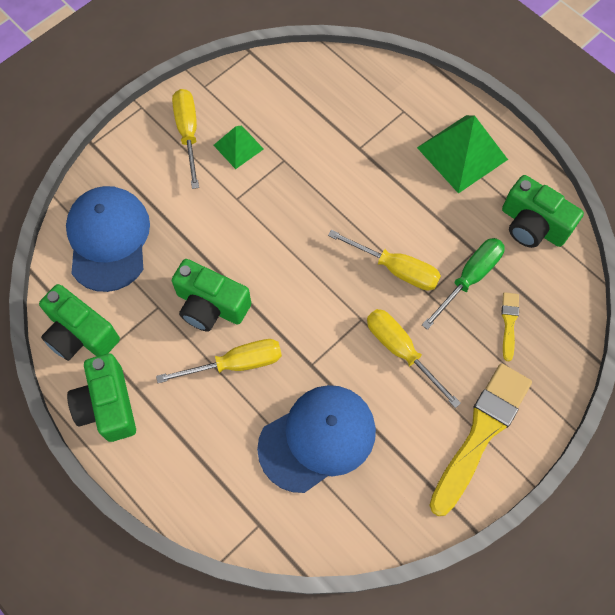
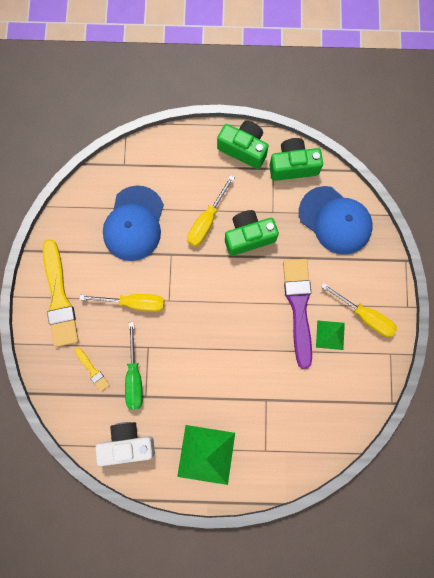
camera: 135 degrees right, 10 degrees up
yellow screwdriver [328,230,441,290] -> none
green camera [502,175,584,248] -> white camera [95,422,155,466]
none -> purple brush [283,259,312,369]

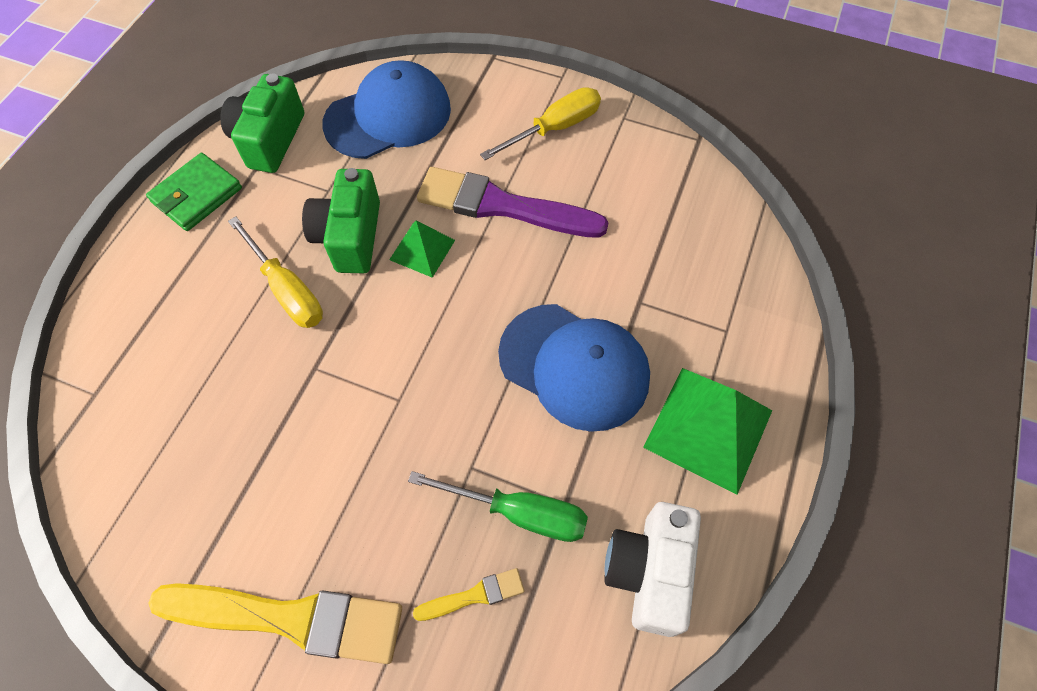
camera: 70 degrees left, 15 degrees down
yellow screwdriver [79,294,164,312] -> none
blue cap [103,185,164,261] -> blue cap moved to [498,304,650,432]
green camera [217,121,268,169] -> green wallet [146,153,242,231]
green pyramid [316,320,345,350] -> green pyramid moved to [389,221,455,278]

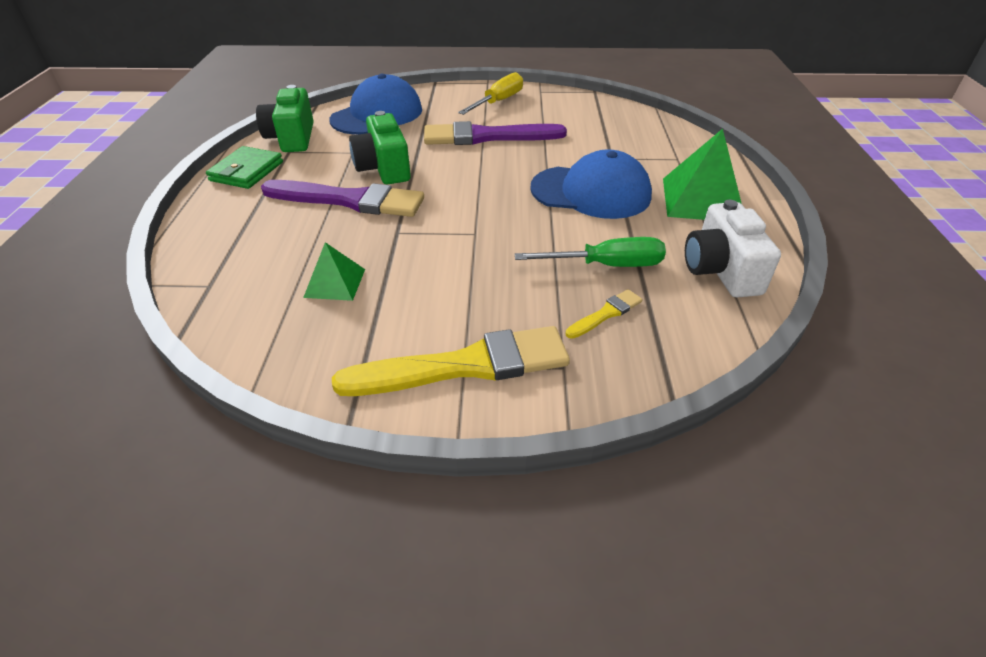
camera: 20 degrees left, 20 degrees down
yellow screwdriver [228,216,323,328] -> purple brush [261,180,424,217]
green pyramid [389,221,455,278] -> green pyramid moved to [303,242,365,301]

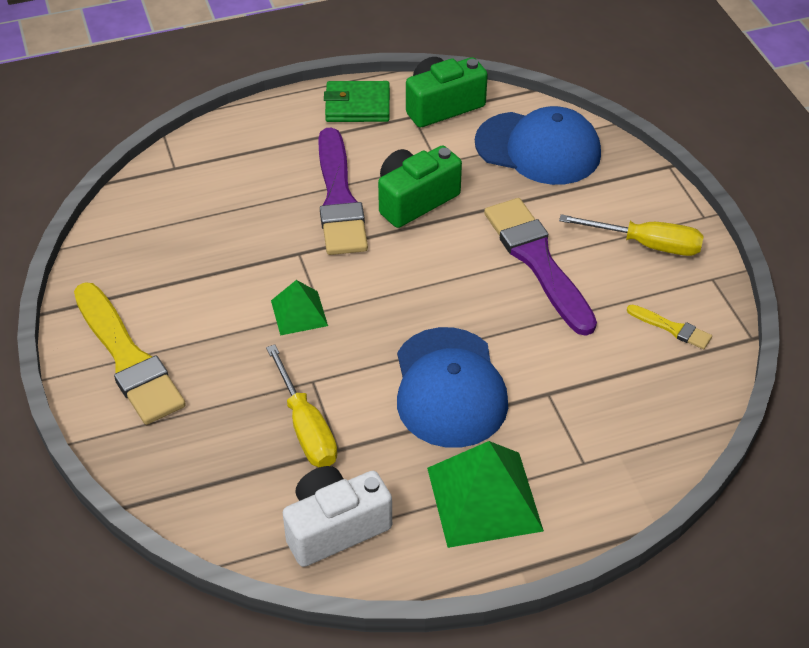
camera: 70 degrees right, 5 degrees up
green pyramid [303,242,365,301] -> green pyramid moved to [271,280,328,336]
green screwdriver [514,237,666,267] -> yellow screwdriver [266,344,337,467]
yellow brush [566,289,643,339] -> yellow brush moved to [627,305,712,349]

